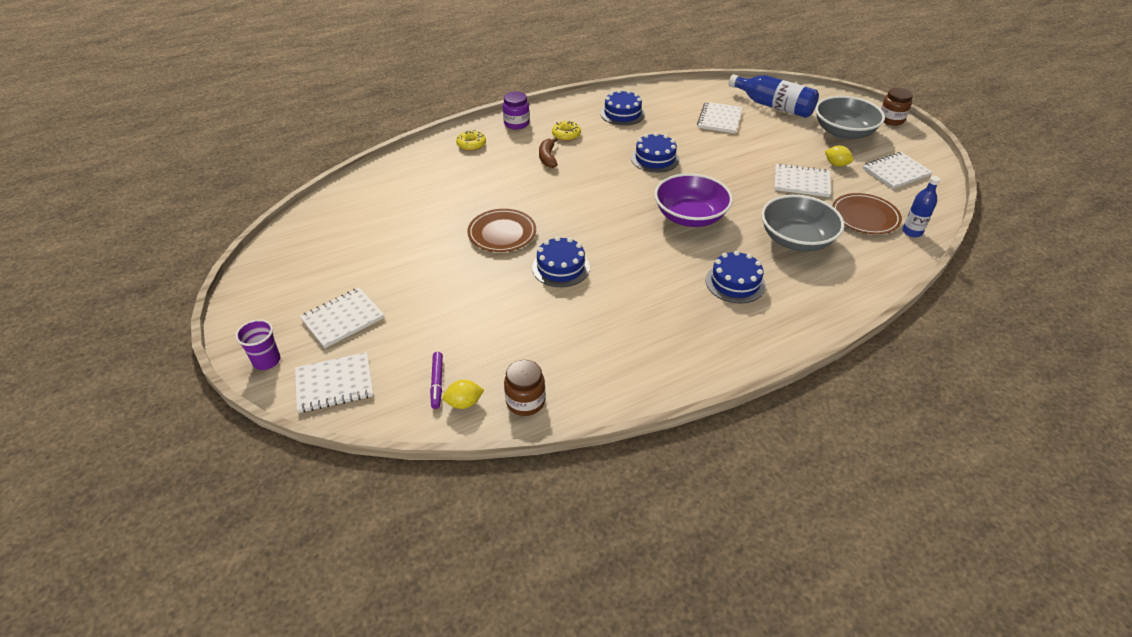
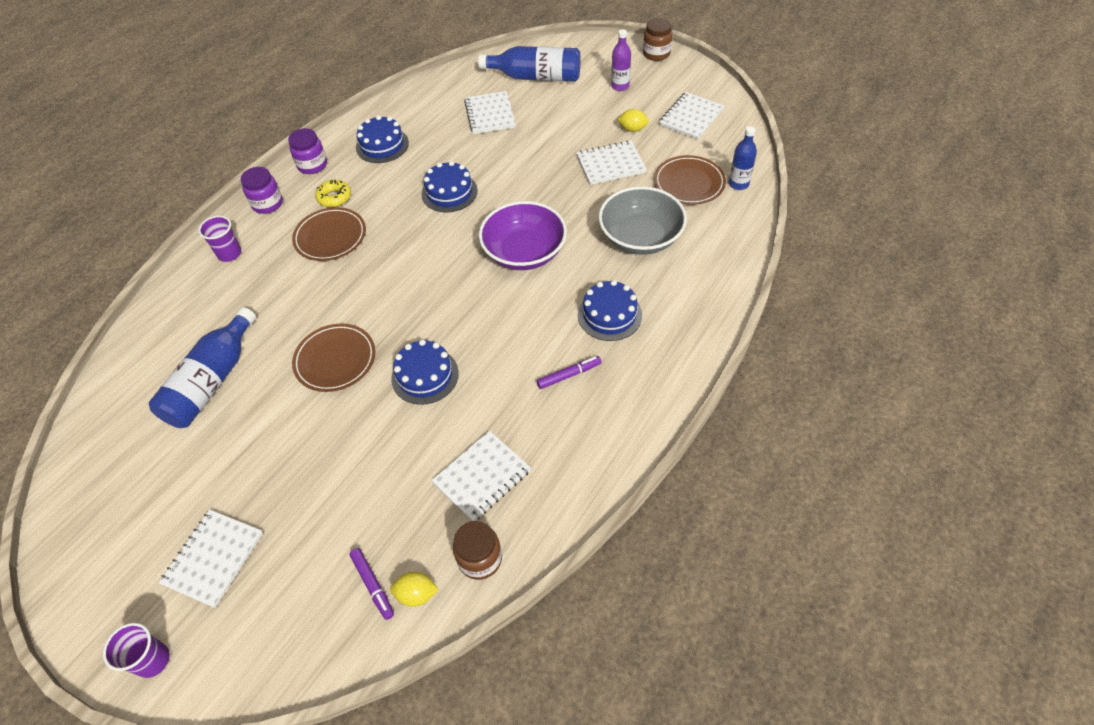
camera: 25 degrees left, 10 degrees up
white notebook [295,352,373,413] -> white notebook moved to [431,431,531,521]
yellow lemon [443,380,484,409] -> yellow lemon turned 45 degrees clockwise [390,571,439,607]
yellow donut [456,130,486,151] -> purple cup [198,216,241,262]
brown banana [539,137,558,168] -> brown plate [292,207,366,261]
grey bowl [815,96,885,140] -> purple bottle [611,29,631,91]
none -> blue bottle [149,307,256,428]
none -> purple jar [288,128,327,174]
none -> purple marker [537,356,602,389]

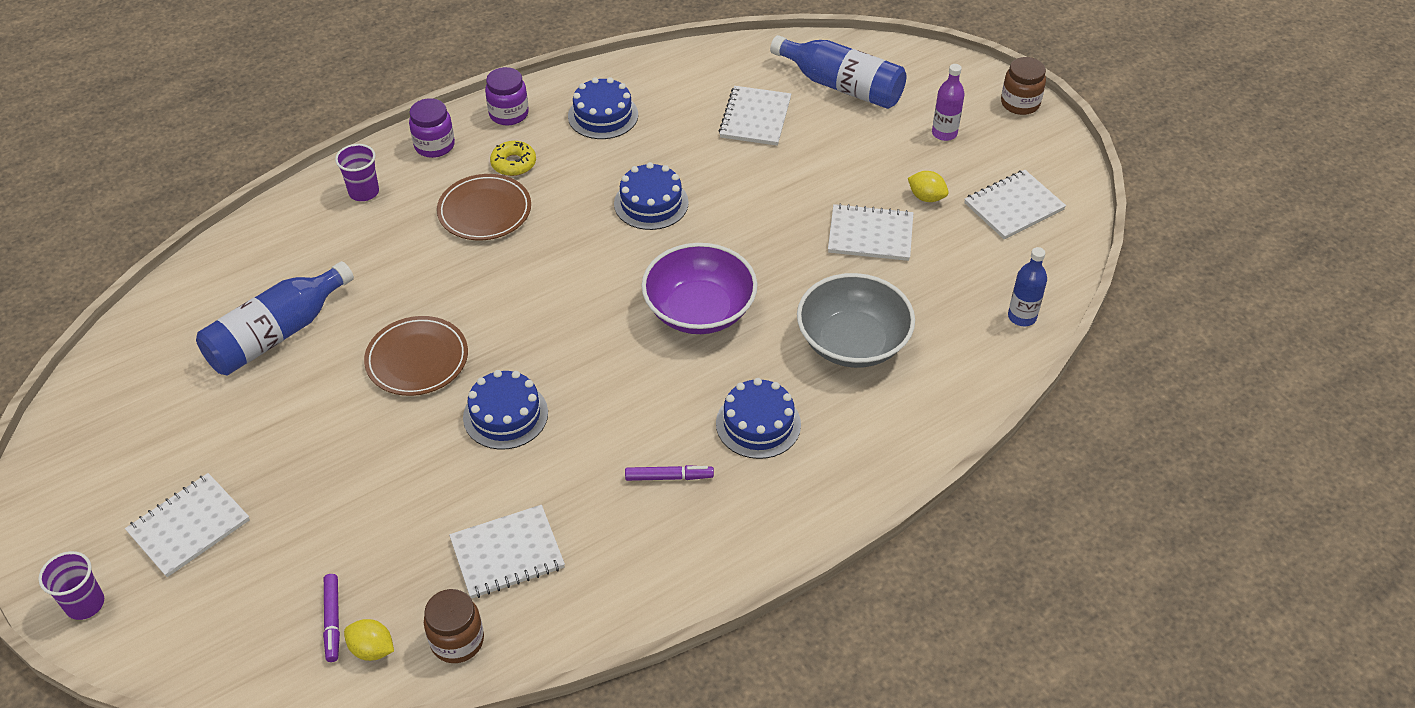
camera: 20 degrees right, 5 degrees down
brown plate [654,155,726,205] -> none

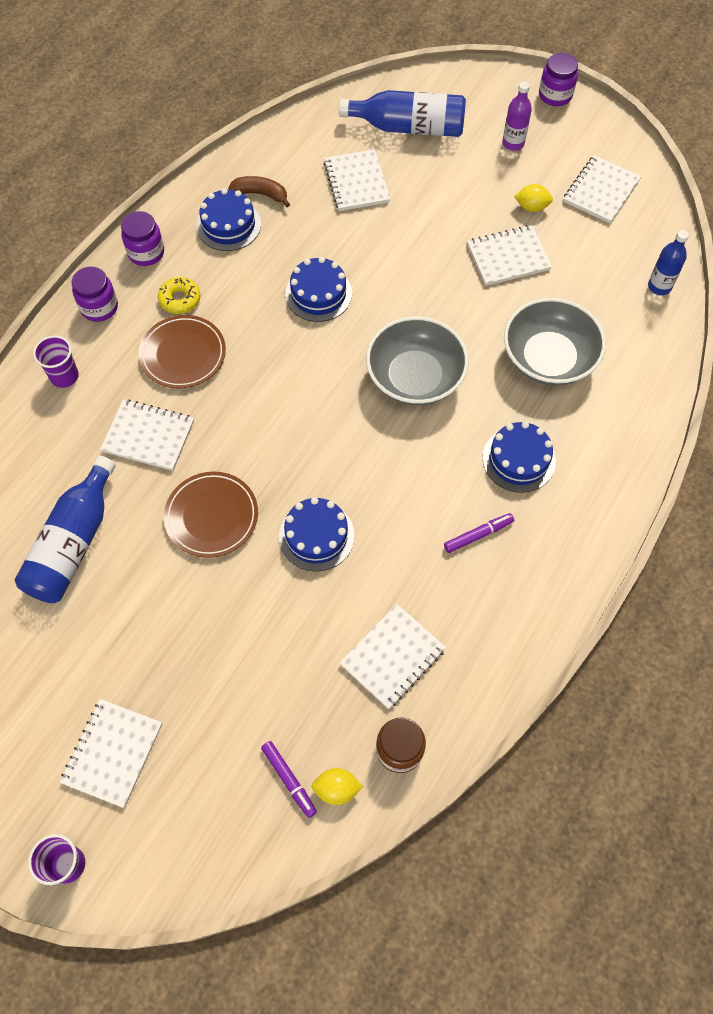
camera: 25 degrees left, 15 degrees up
purple bowl [641,243,757,334] -> grey bowl [366,316,469,405]
brown jar [1001,57,1046,115] -> purple jar [539,53,578,106]
none -> white notebook [100,399,194,471]
none -> brown banana [228,176,290,207]

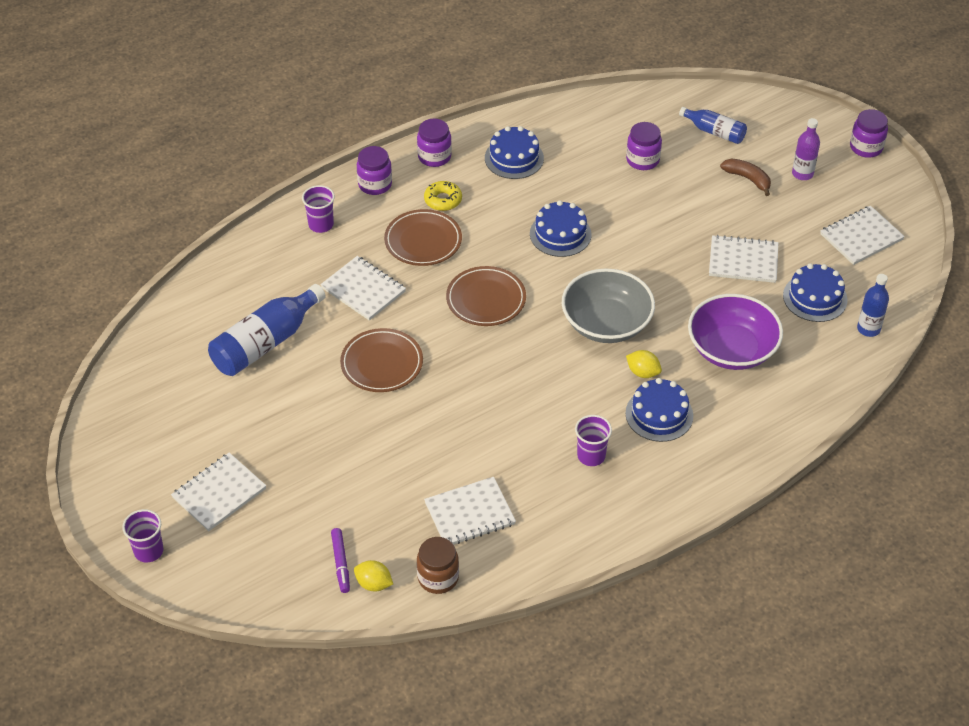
camera: 25 degrees right, 15 degrees down
brown banana [228,176,290,207] -> brown banana moved to [720,158,771,196]
blue cake [279,497,355,572] -> blue cake moved to [783,263,847,322]
white notebook [324,149,391,211] -> purple jar [626,122,662,170]
blue bottle [339,90,466,137] -> blue bottle [679,107,747,144], size x0.58
purple marker [444,513,514,553] -> purple cup [575,415,612,466]
grey bowl [504,298,606,385] -> purple bowl [688,294,783,370]
yellow lemon [514,184,553,212] -> yellow lemon moved to [626,350,662,378]
none -> brown plate [446,266,526,326]

